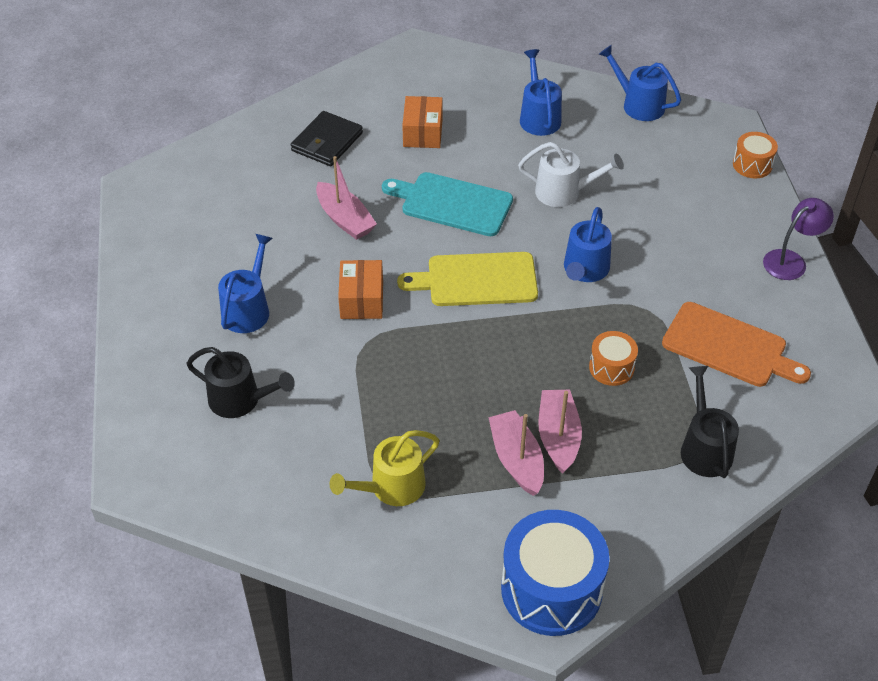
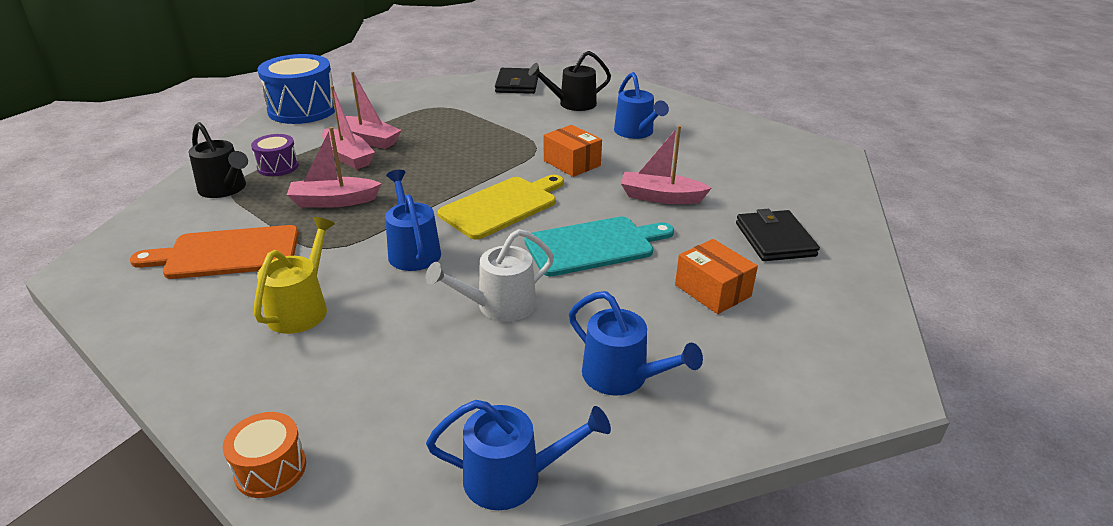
camera: 140 degrees right, 15 degrees down
yellow watering can [329,430,440,506] -> yellow watering can moved to [254,217,335,334]
orange drum [589,331,638,386] -> pink boat [287,127,382,208]
purple lamp [763,198,834,280] -> none
none -> purple drum [251,134,299,176]
none -> black wallet [495,68,538,94]

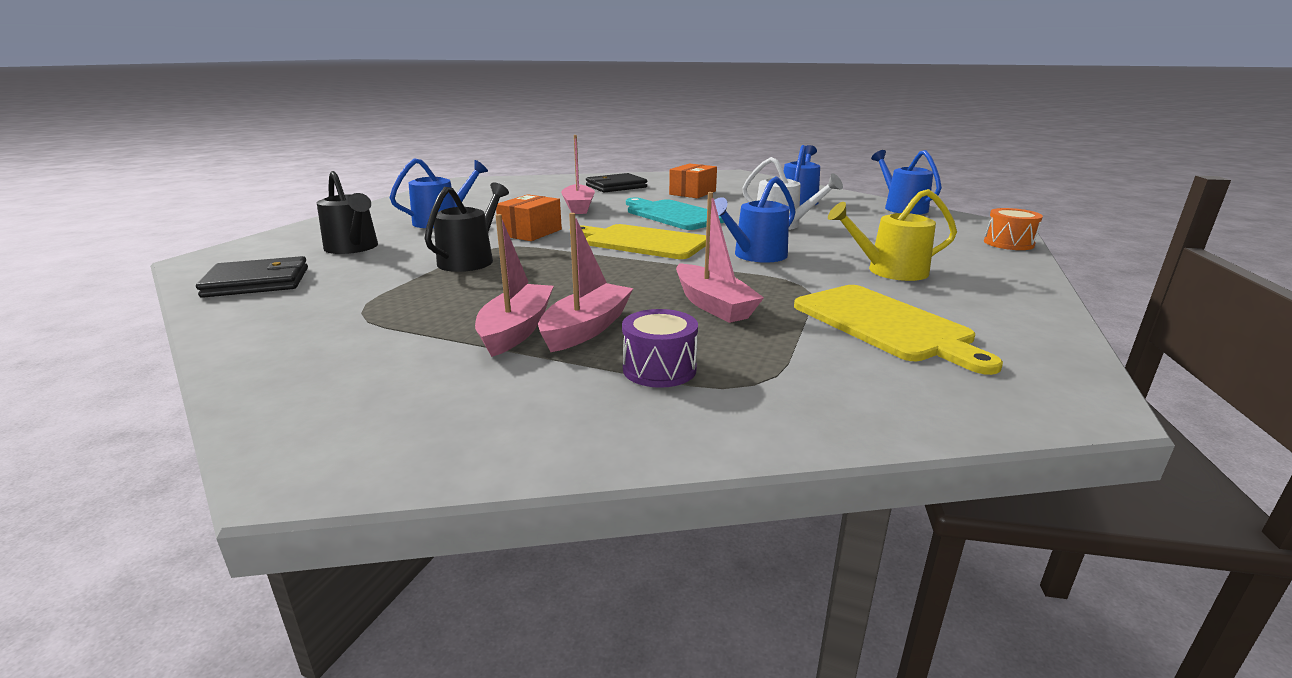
camera: 110 degrees left, 10 degrees down
orange cutting board [130,225,299,279] -> yellow cutting board [794,285,1003,375]
black watering can [189,122,248,198] -> black watering can moved to [425,183,509,272]
blue drum [258,54,335,124] -> none

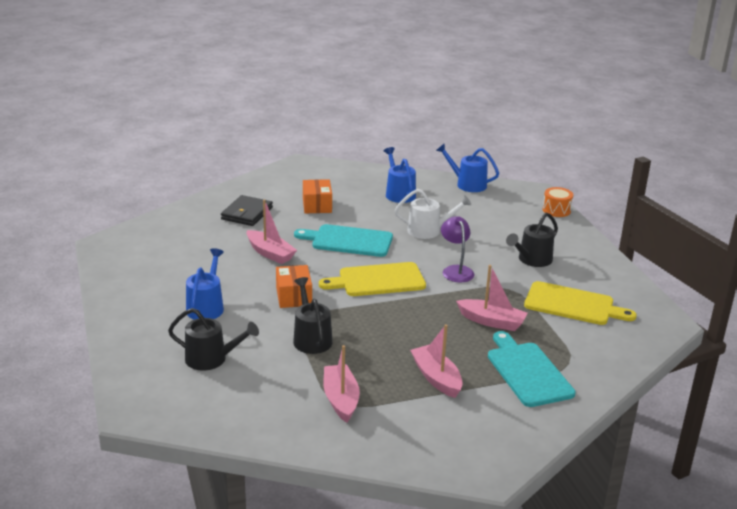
camera: 40 degrees left, 5 degrees up
black wallet [196,256,308,298] -> none
pink boat [538,213,633,352] -> pink boat moved to [324,345,360,423]
purple drum [622,309,698,388] -> turquoise cutting board [488,331,576,407]
blue watering can [714,176,796,263] -> purple lamp [441,216,474,282]
yellow watering can [828,189,957,281] -> black watering can [506,212,558,267]

